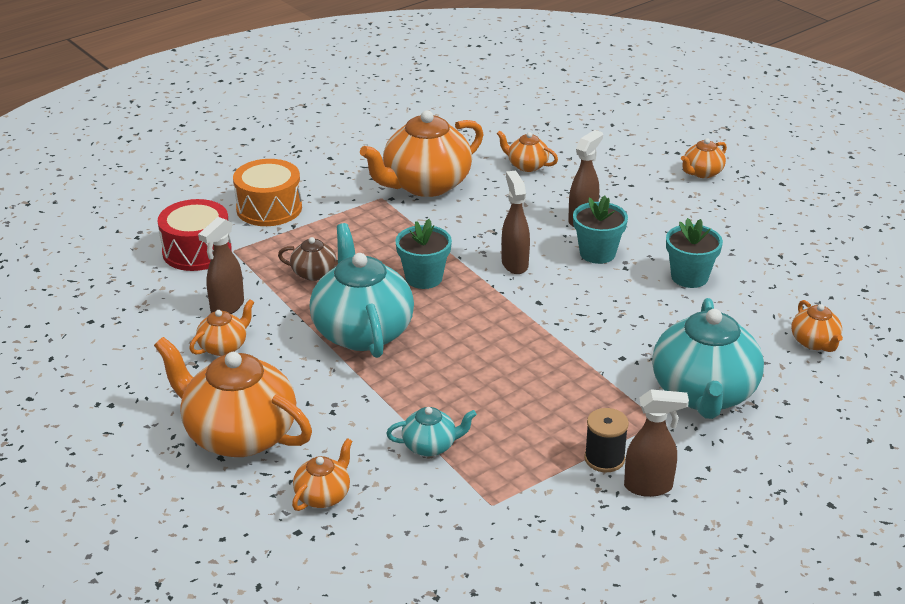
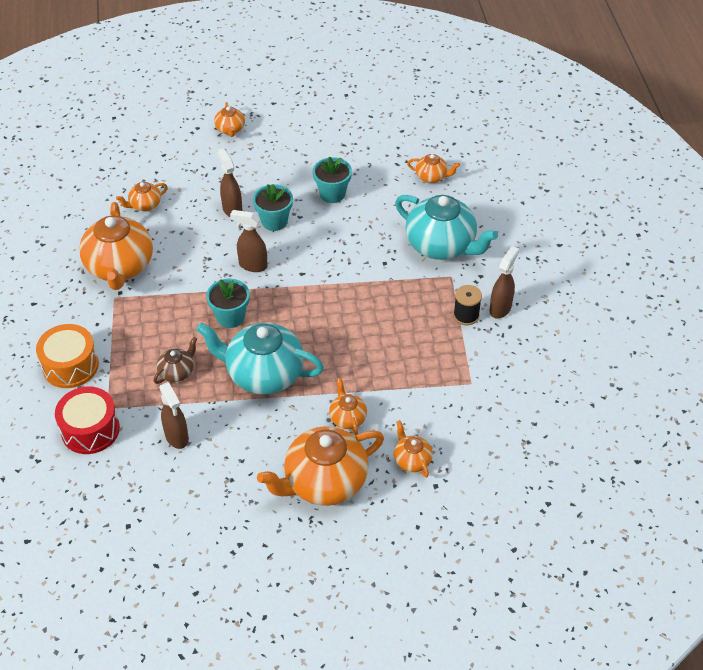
camera: 60 degrees left, 15 degrees up
orange teapot [189,299,254,356] -> orange teapot moved to [329,378,367,435]
turquoise teapot [386,407,477,456] -> none

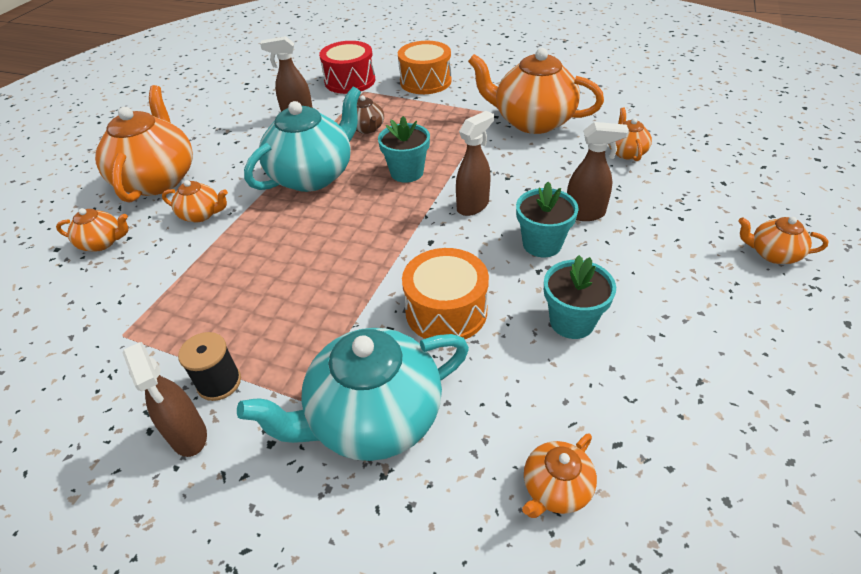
camera: 120 degrees right, 5 degrees down
none -> orange drum [402,248,489,339]

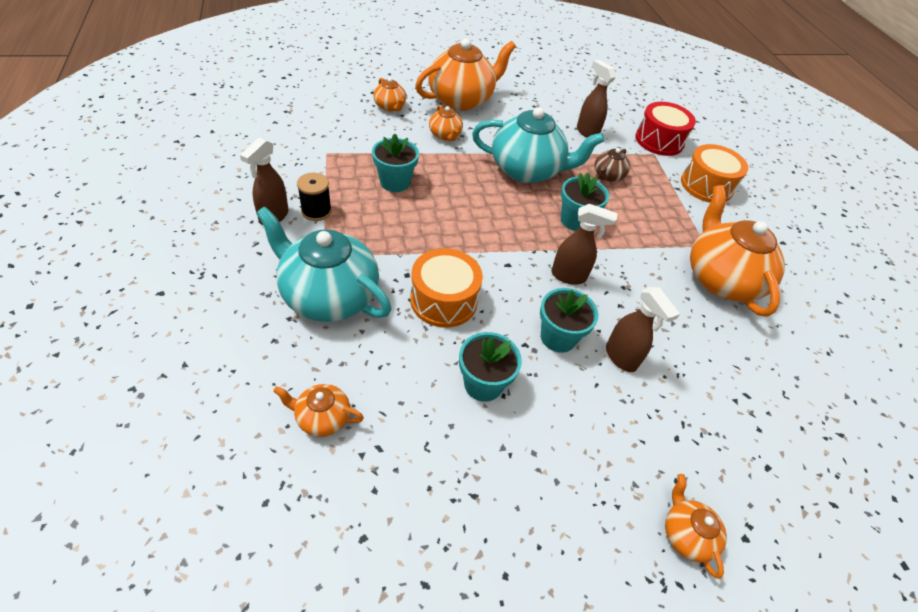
camera: 50 degrees right, 5 degrees up
orange teapot [608,107,652,161] -> none
none -> turquoise flower pot [372,133,419,192]

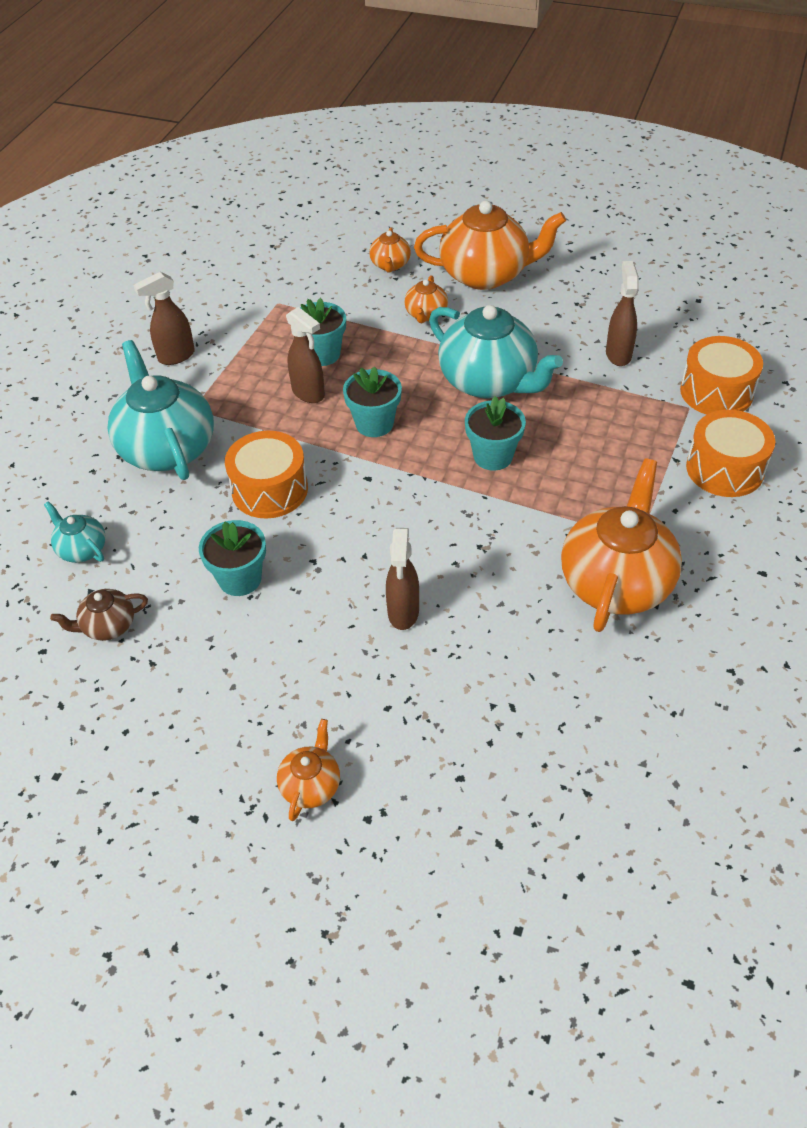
camera: 40 degrees right, 0 degrees up
orange teapot [273,384,364,437] -> turquoise teapot [44,501,106,563]
black spool [297,173,332,221] -> none
turquoise flower pot [540,288,598,353] -> turquoise flower pot moved to [343,367,402,437]
brown spray bottle [551,204,618,285] -> brown spray bottle moved to [286,307,325,403]
brown teapot [594,148,630,182] -> brown teapot moved to [50,589,148,641]
red drum [635,102,696,156] -> orange drum [680,336,763,415]

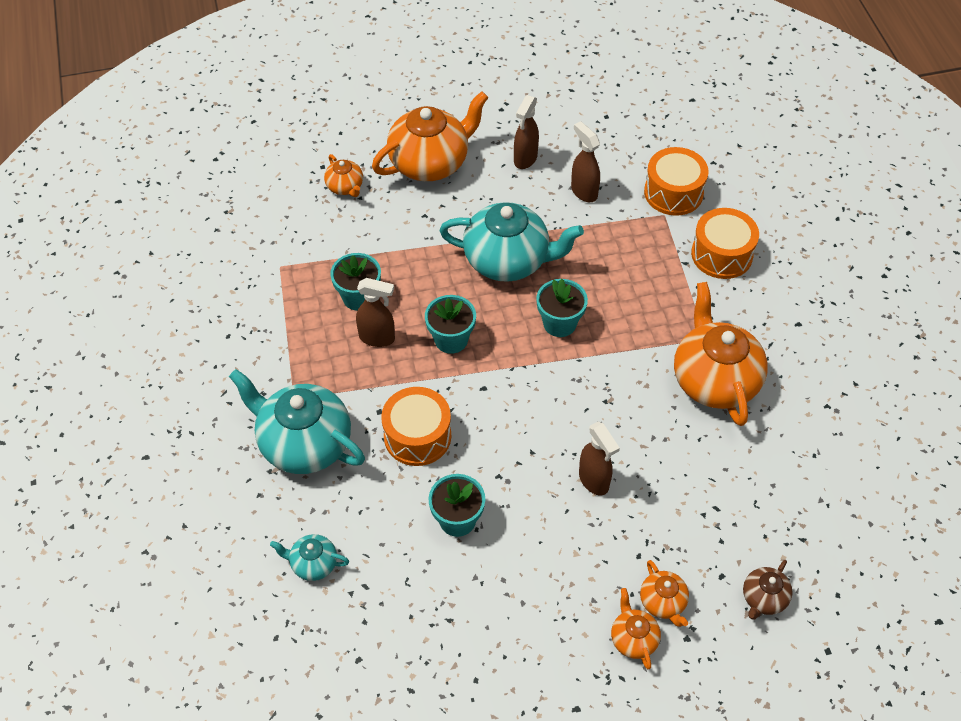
camera: 35 degrees left, 5 degrees up
brown teapot [50,589,148,641] -> brown teapot moved to [743,560,793,620]
brown spray bottle [133,272,195,365] -> brown spray bottle moved to [514,95,539,169]
orange teapot [404,275,448,323] -> orange teapot moved to [640,560,689,627]

